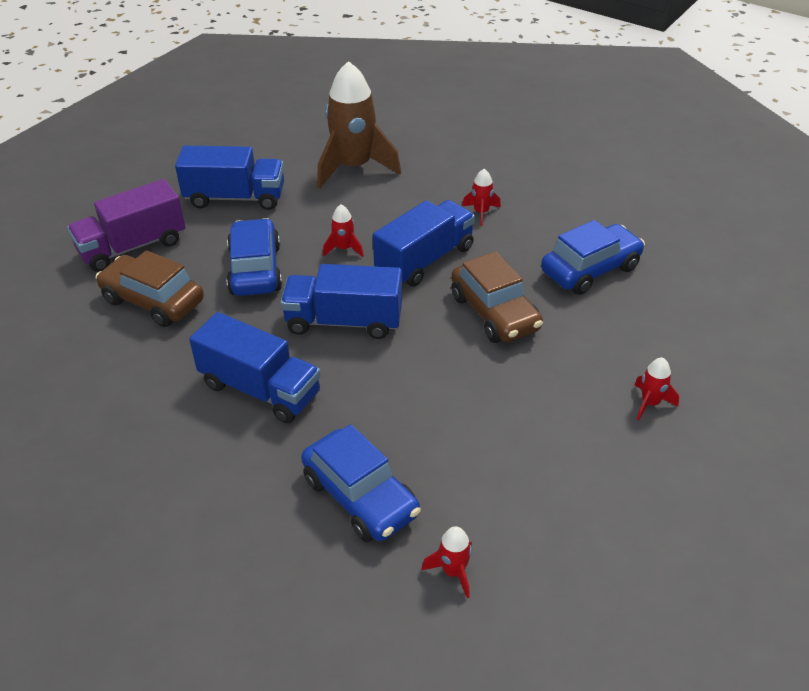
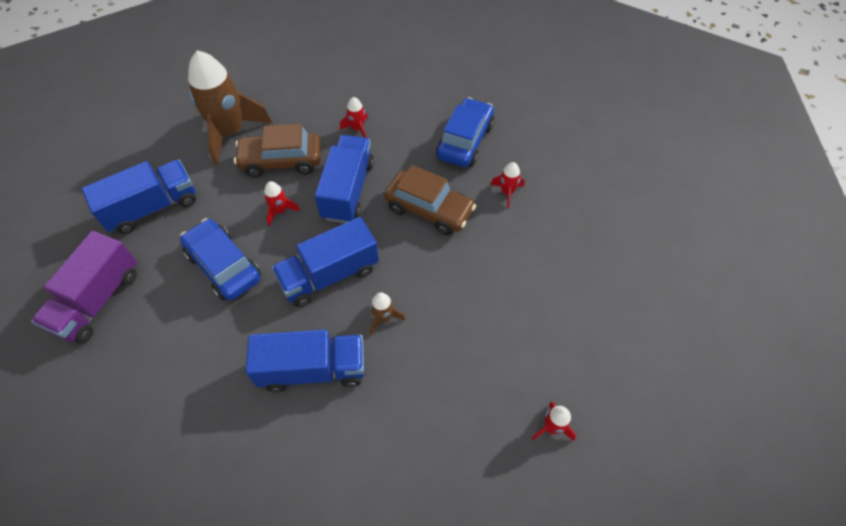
camera: 35 degrees left, 15 degrees up
brown car [96,250,204,327] -> brown car moved to [234,124,321,177]
blue car [301,424,421,542] -> none
red rocket [635,357,679,420] -> red rocket moved to [490,162,525,208]
none -> brown rocket [370,293,406,336]

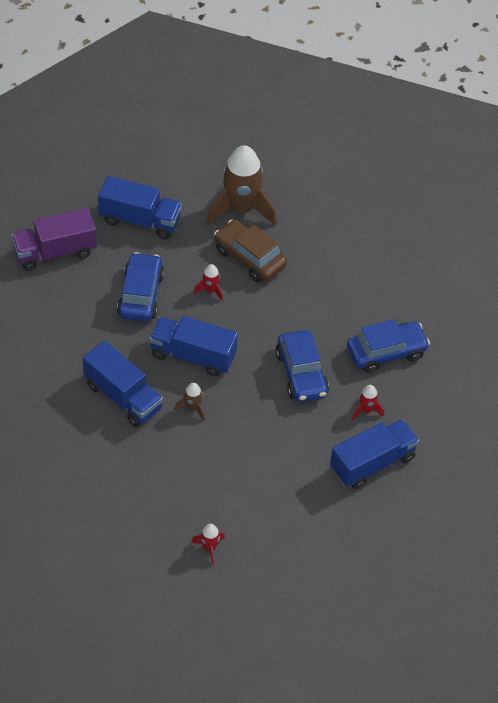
camera: 45 degrees right, 5 degrees down
blue truck [315,135,374,223] -> blue truck moved to [330,419,419,489]
red rocket [340,97,368,138] -> none
brown car [384,165,476,235] -> blue car [276,330,329,402]

